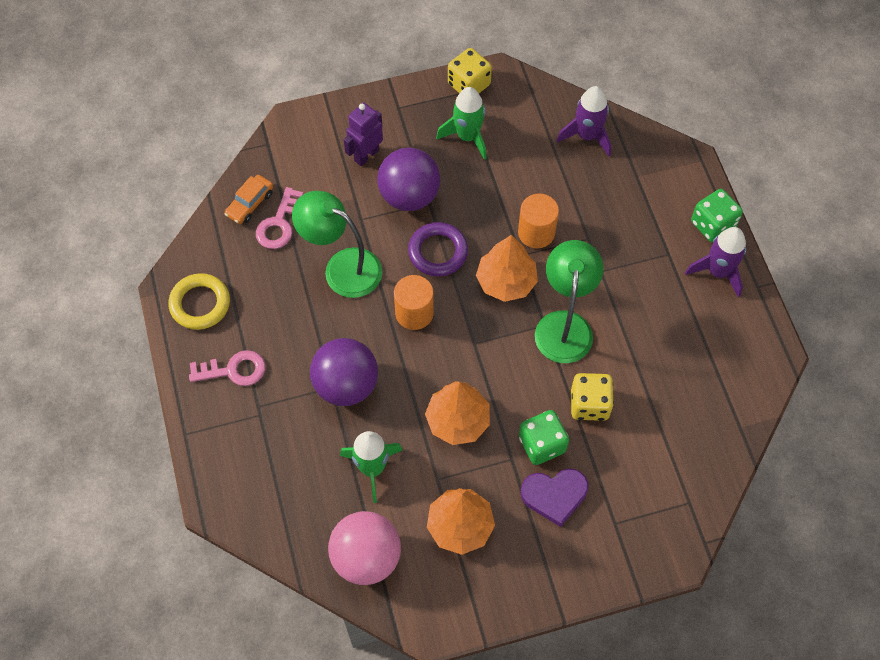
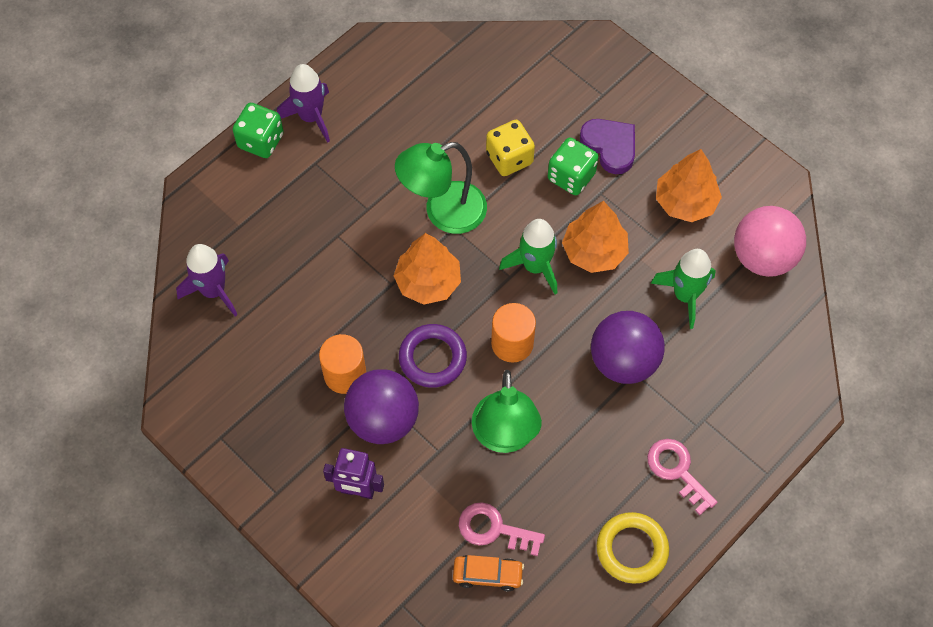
camera: 120 degrees left, 0 degrees up
pink key [256,187,303,249] -> pink key turned 150 degrees counterclockwise [459,502,545,556]
green rocket [436,87,487,160] -> green rocket moved to [499,219,557,294]
yellow dice [448,48,492,94] -> none
orange cylinder [518,194,559,249] -> orange cylinder moved to [319,334,366,394]

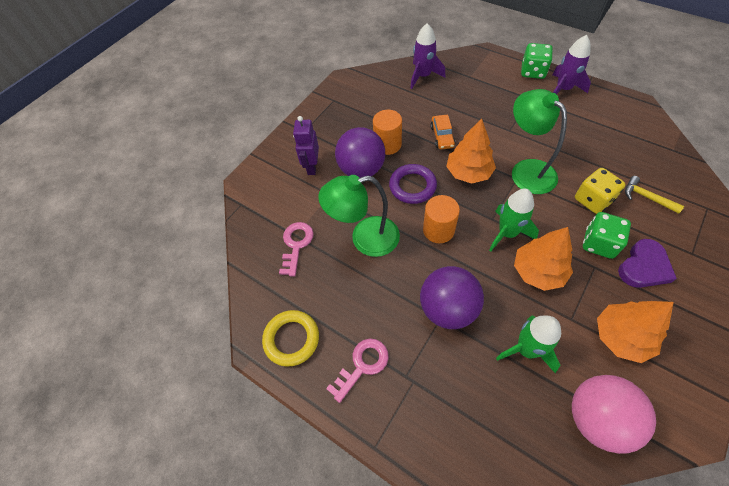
camera: 85 degrees right, 5 degrees down
orange car [453,555,524,591] -> orange car moved to [430,114,455,150]
none -> yellow hammer [625,176,684,214]

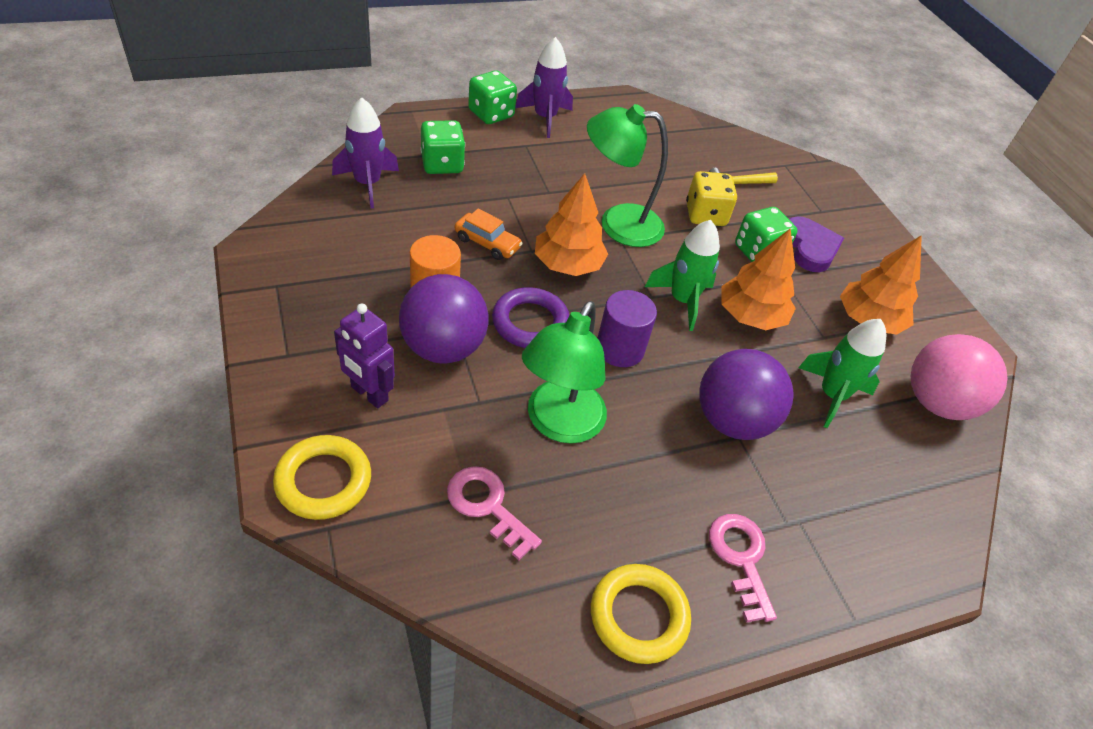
camera: 65 degrees left, 10 degrees down
orange cylinder [423,195,460,243] -> purple cylinder [598,290,657,367]
none -> yellow ring [273,435,371,520]
none -> green dice [420,120,465,174]

